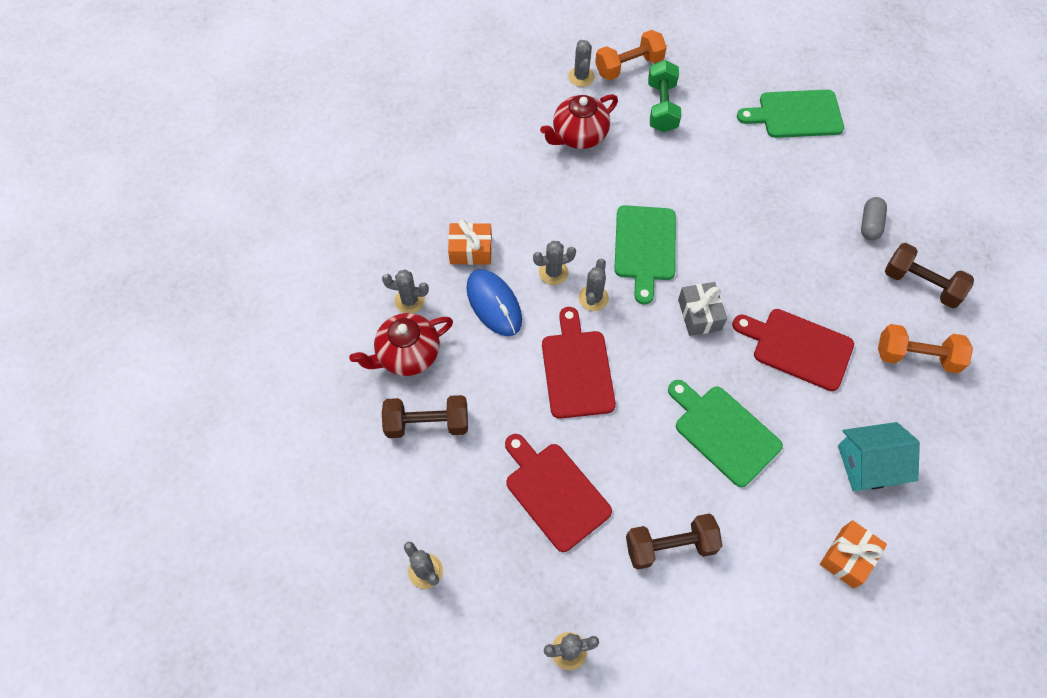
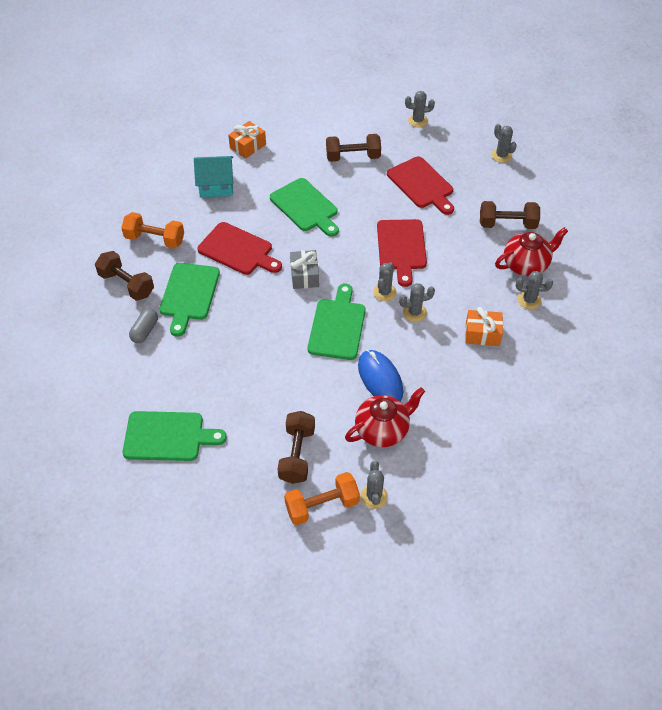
camera: 175 degrees left, 10 degrees down
blue mouse [466,269,522,336] -> blue mouse moved to [358,350,403,401]
green dumbbell [648,60,681,132] -> brown dumbbell [278,411,315,484]
none -> green cutting board [159,263,220,337]

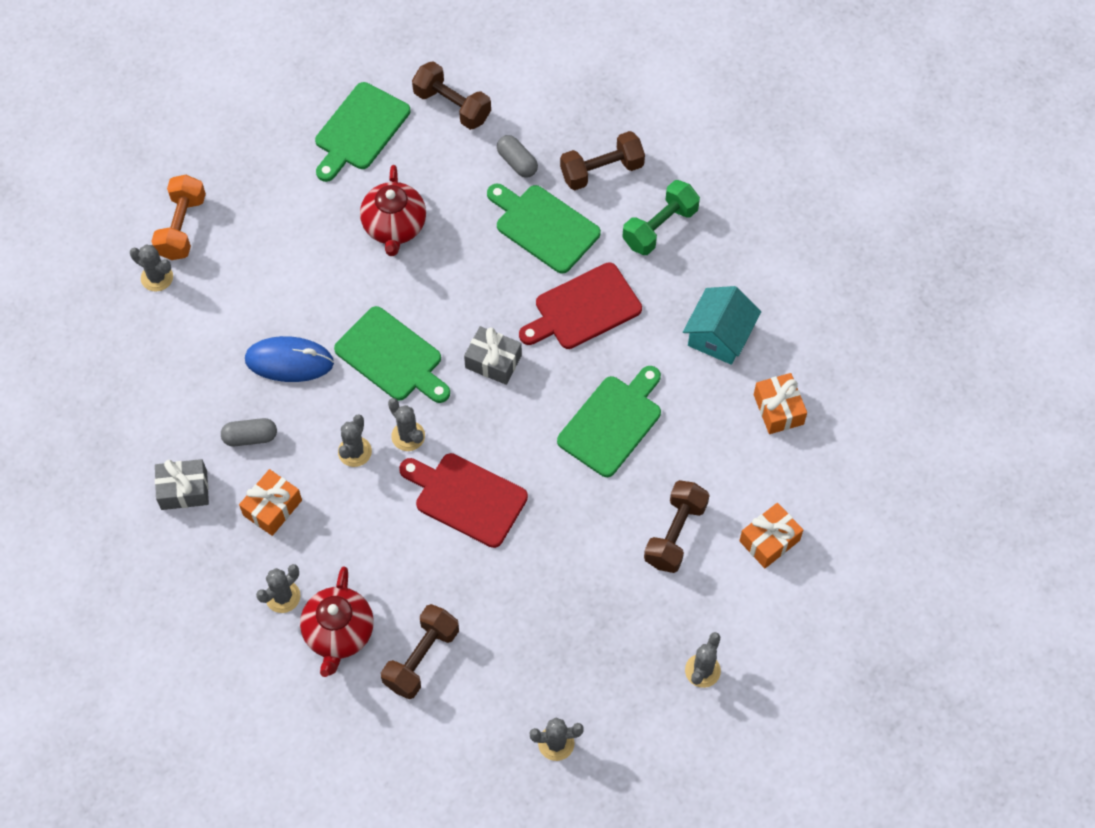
camera: 120 degrees right, 10 degrees up
orange dumbbell [121,212,184,249] -> green dumbbell [622,180,700,255]
green cutting board [270,178,339,237] -> green cutting board turned 135 degrees clockwise [557,366,661,477]
brown dumbbell [278,411,315,484] -> brown dumbbell moved to [412,61,491,130]
red teapot [345,387,425,447] -> red teapot moved to [360,165,426,256]
red cutting board [387,156,454,215] -> none
none -> grey gift [155,459,209,510]
none -> grey capsule [221,418,277,446]
none -> orange gift [739,503,803,568]

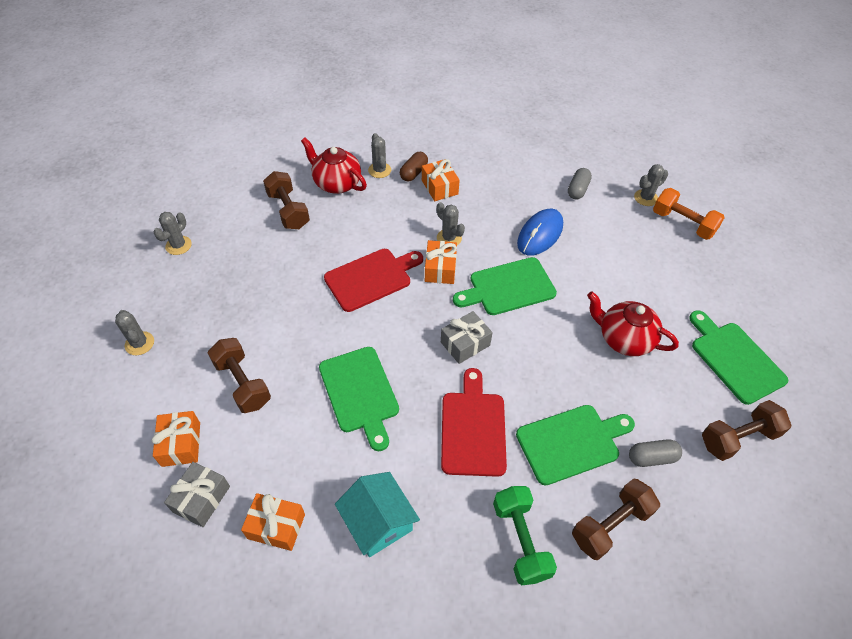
camera: 120 degrees right, 10 degrees down
grey gift [155,459,209,510] -> grey gift moved to [164,462,230,527]
grey capsule [221,418,277,446] -> grey capsule moved to [568,168,592,199]
grey cactus [388,398,425,451] -> orange gift [425,240,457,284]
brown dumbbell [560,131,645,190] -> brown dumbbell turned 45 degrees clockwise [572,478,660,560]
none -> brown capsule [400,152,428,182]

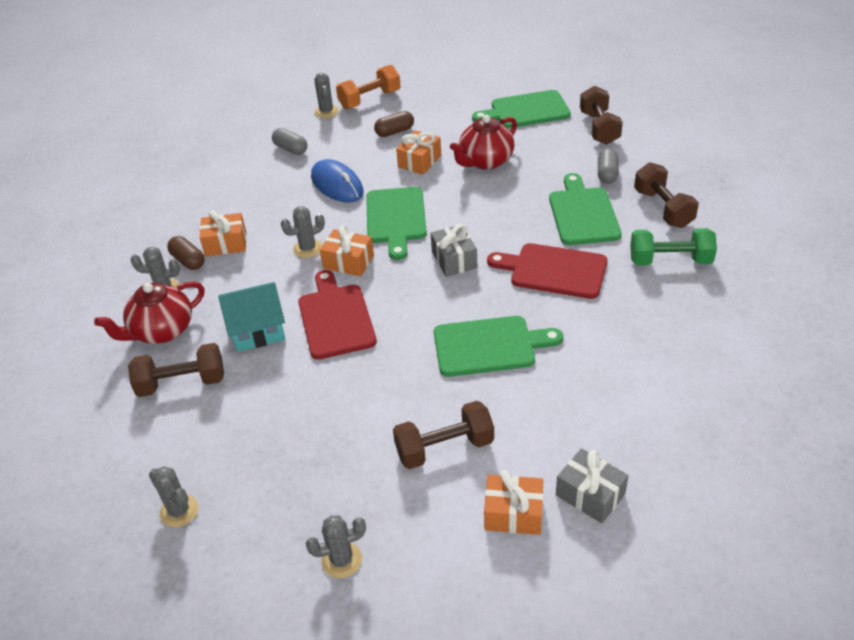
camera: 70 degrees left, 10 degrees down
orange gift [241,493,305,551] -> orange gift moved to [396,130,441,175]
turquoise house [335,472,420,557] -> turquoise house moved to [218,282,285,352]
none -> brown capsule [374,111,414,137]

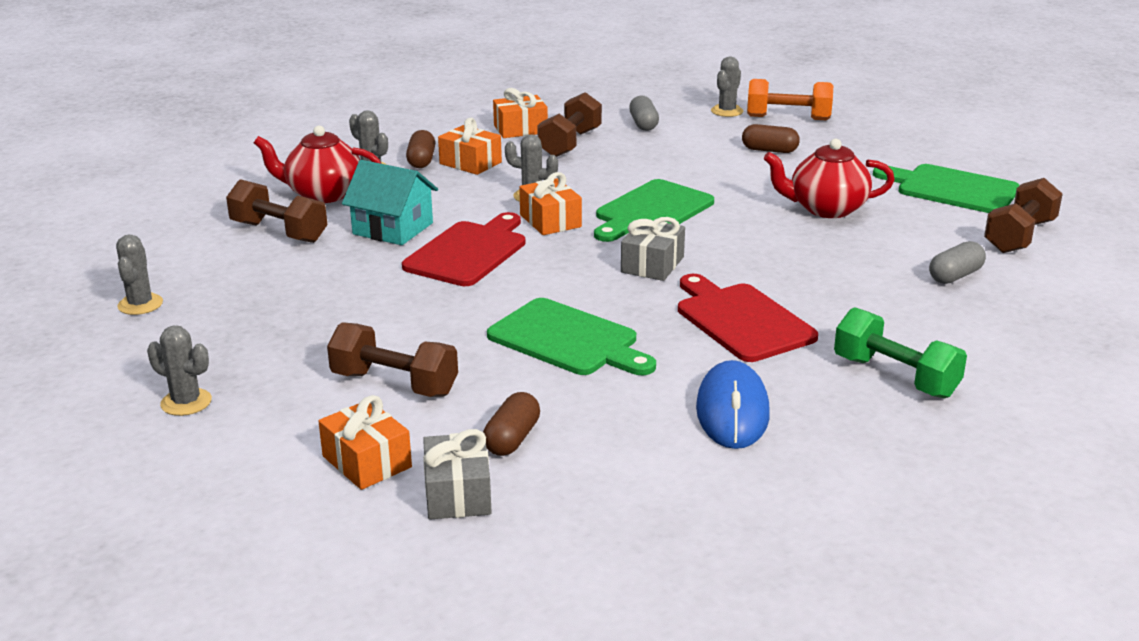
camera: 40 degrees right, 15 degrees down
blue mouse [311,159,364,203] -> blue mouse moved to [696,360,770,449]
orange gift [396,130,441,175] -> orange gift moved to [493,88,548,138]
green cutting board [549,173,622,245] -> none
brown dumbbell [634,162,699,228] -> brown dumbbell moved to [537,92,602,157]
none -> brown capsule [483,392,540,456]

